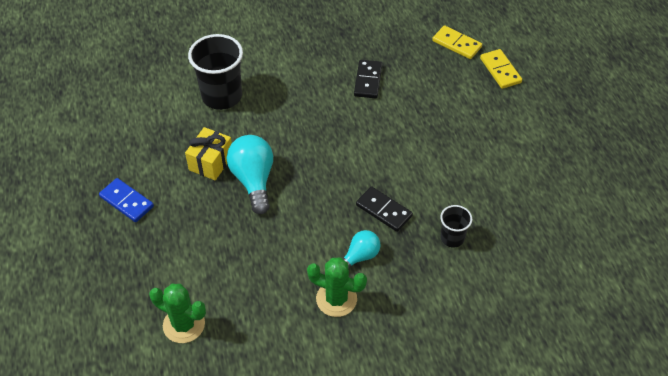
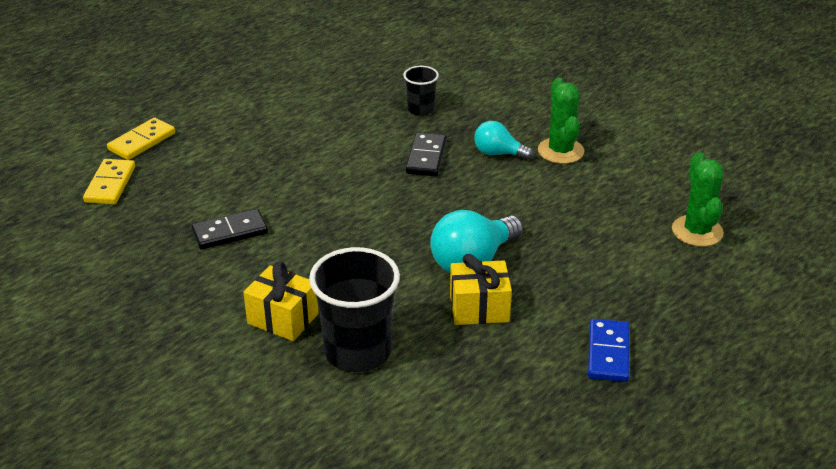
camera: 120 degrees left, 15 degrees down
none -> yellow gift [243,261,319,341]

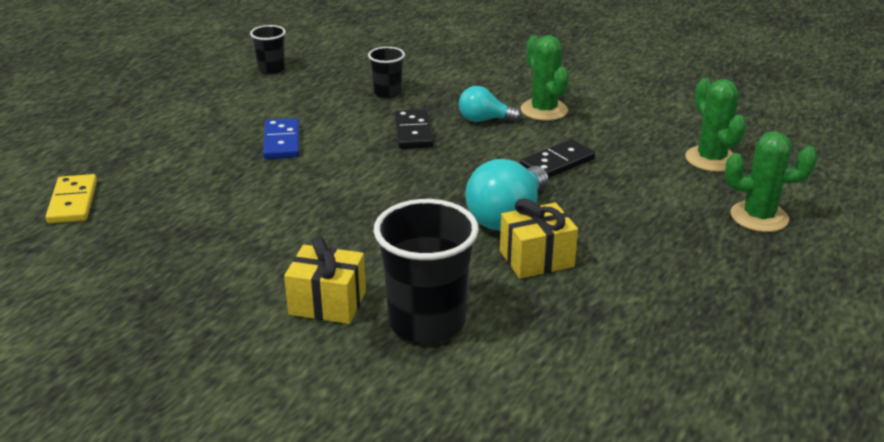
camera: 15 degrees left, 5 degrees down
yellow domino [107,118,175,160] -> none
black domino [191,209,268,249] -> black domino moved to [520,139,595,178]
blue domino [588,319,629,382] -> blue domino moved to [263,118,299,159]
none -> black cup [250,25,286,74]
none -> green cactus [725,131,818,232]

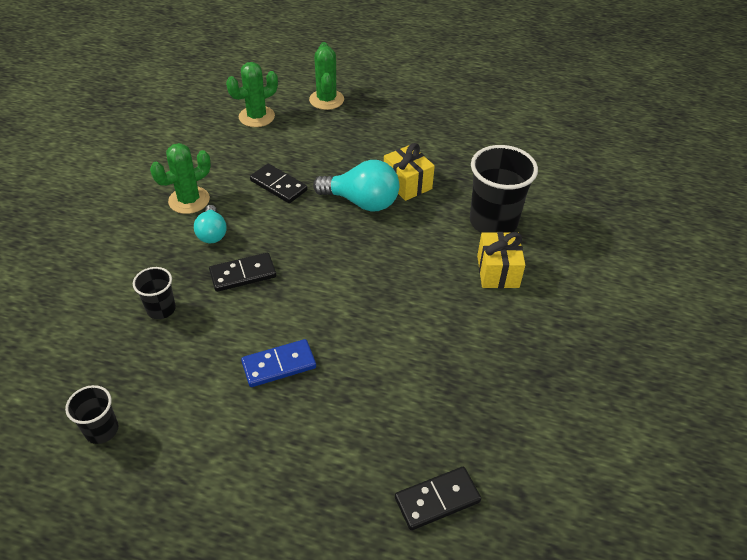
camera: 105 degrees left, 15 degrees up
yellow domino [46,174,97,223] -> black domino [395,467,481,530]

